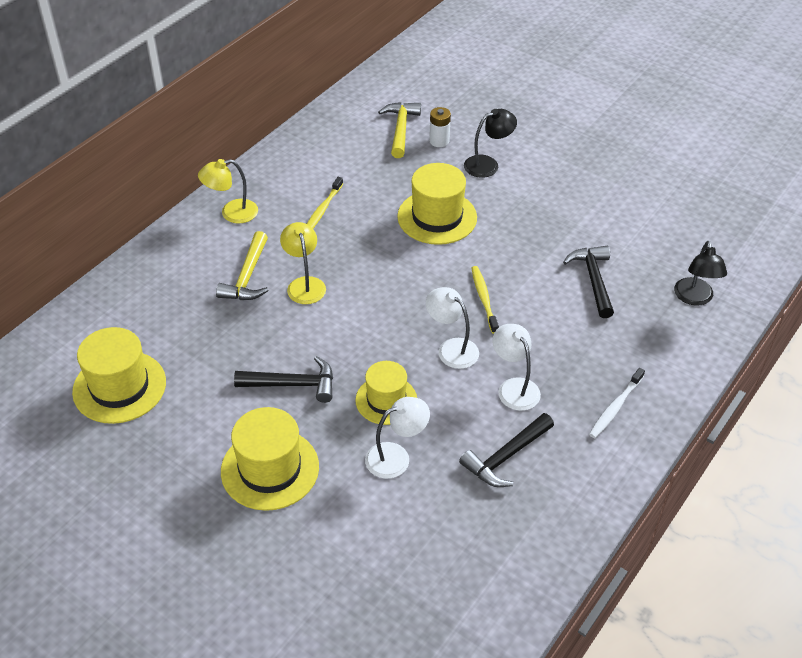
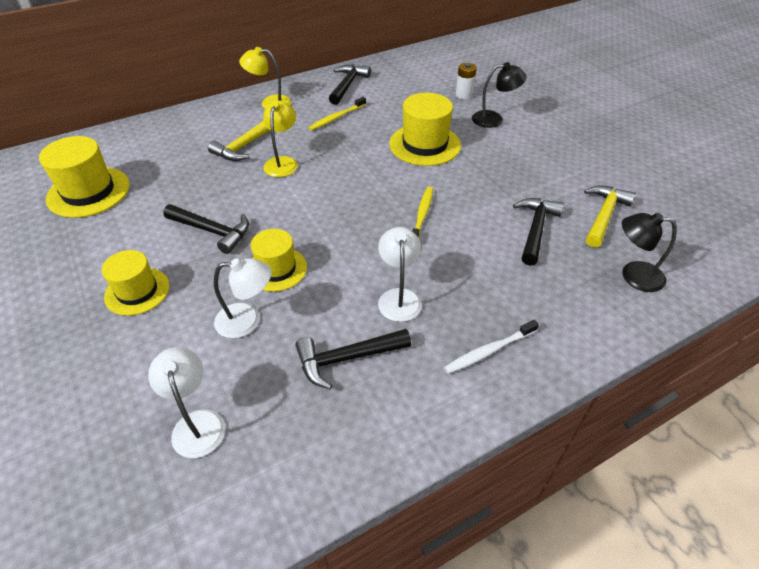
camera: 25 degrees right, 0 degrees up
yellow hat [221,407,319,511] -> yellow hat [102,250,169,316], size x0.67
yellow hammer [378,102,421,158] -> yellow hammer moved to [584,185,636,248]
white lamp [426,287,479,369] -> white lamp moved to [148,347,225,458]
black lamp [674,241,727,306] -> black lamp turned 75 degrees clockwise [622,213,677,292]
none -> black hammer [329,65,371,105]

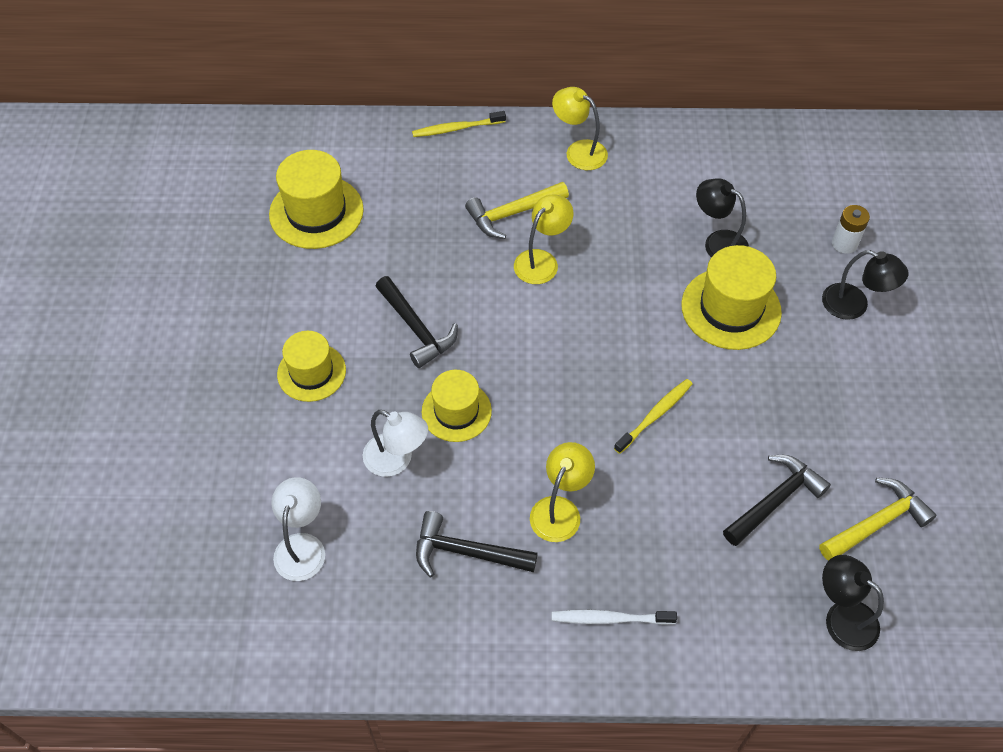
camera: 30 degrees right, 10 degrees up
yellow toothbrush [308,97,366,131] -> yellow toothbrush moved to [412,111,506,137]
black hammer [329,65,371,105] -> none
white lamp [378,227,422,322] -> yellow lamp [530,442,595,542]
none -> black lamp [696,178,749,257]

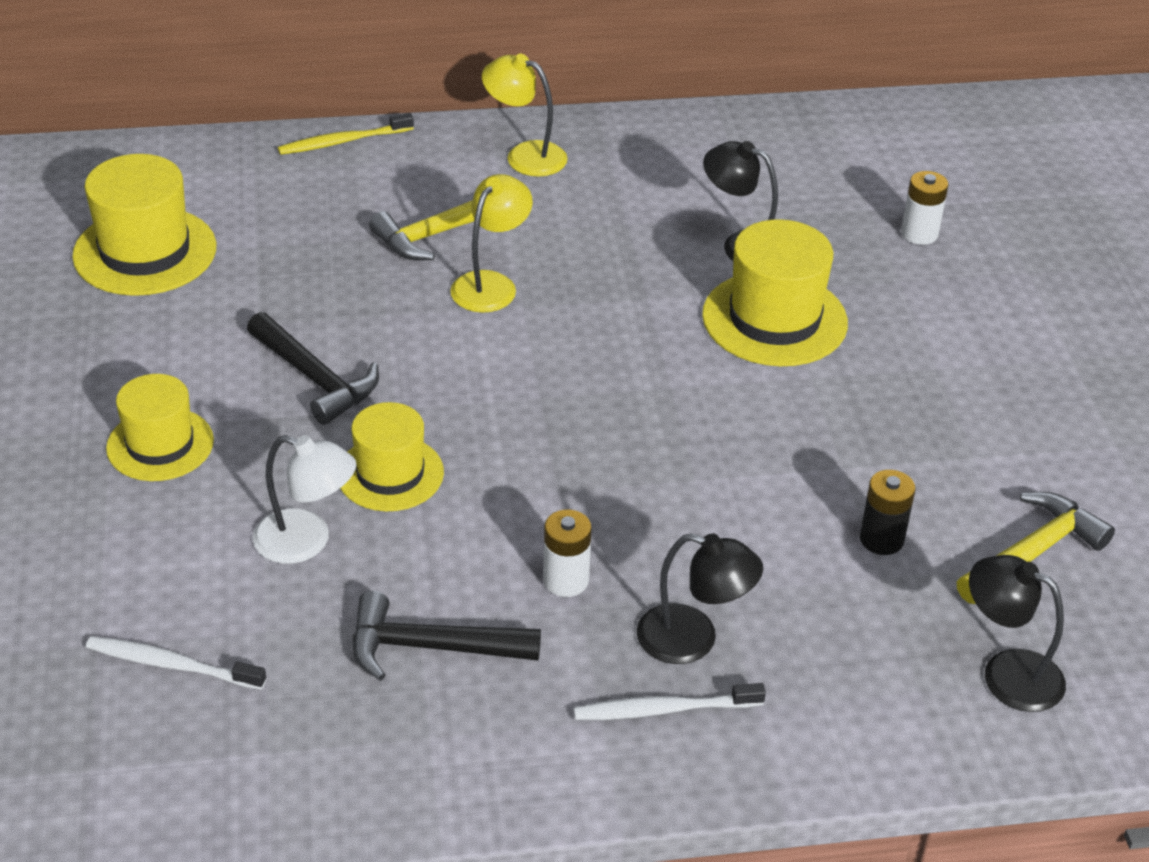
camera: 10 degrees left, 15 degrees down
white lamp [271,477,325,581] -> white toothbrush [86,636,266,690]
yellow lamp [530,442,595,542] -> white battery [543,510,592,597]
yellow toothbrush [614,379,692,454] -> none
black hammer [723,455,831,546] -> black battery [860,470,916,555]
black lamp [822,250,909,320] -> black lamp moved to [637,533,763,664]

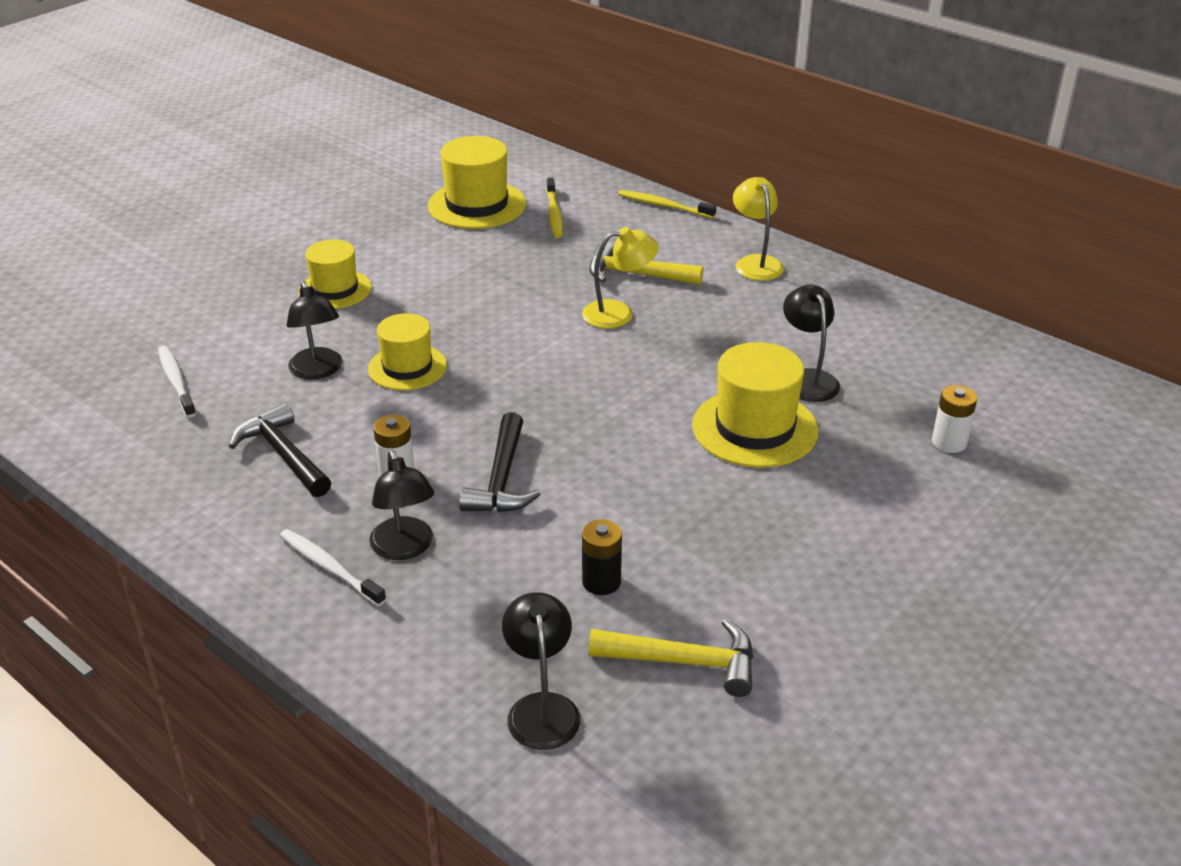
camera: 50 degrees right, 5 degrees down
black hammer [247,312,379,425] -> black hammer moved to [459,412,541,512]
white lamp [252,435,356,564] -> black lamp [287,281,342,379]
none -> yellow toothbrush [546,178,563,238]

